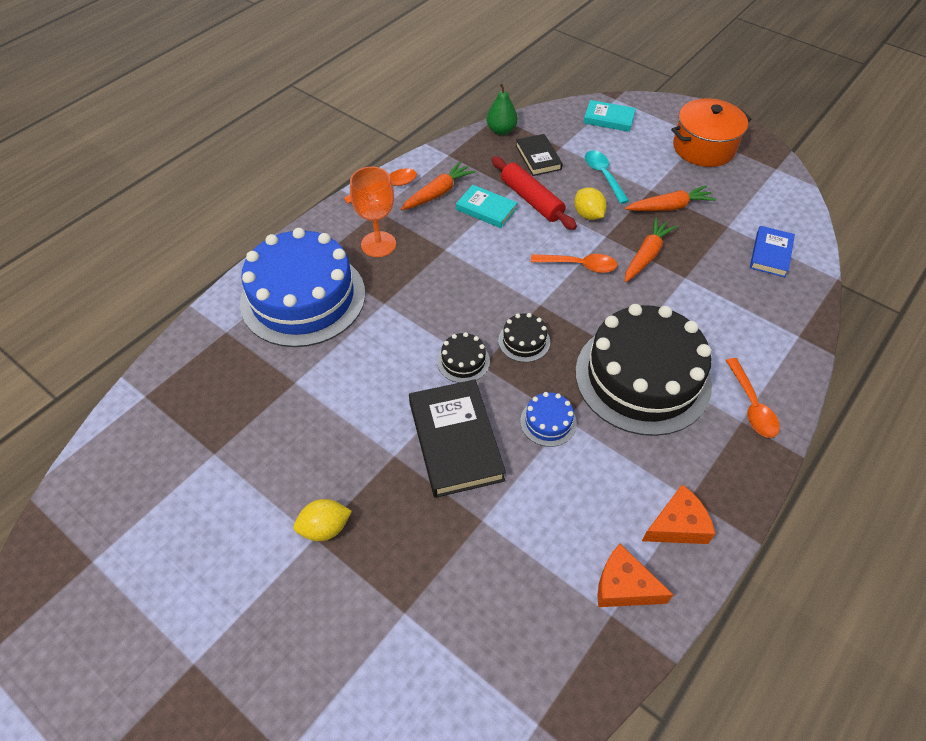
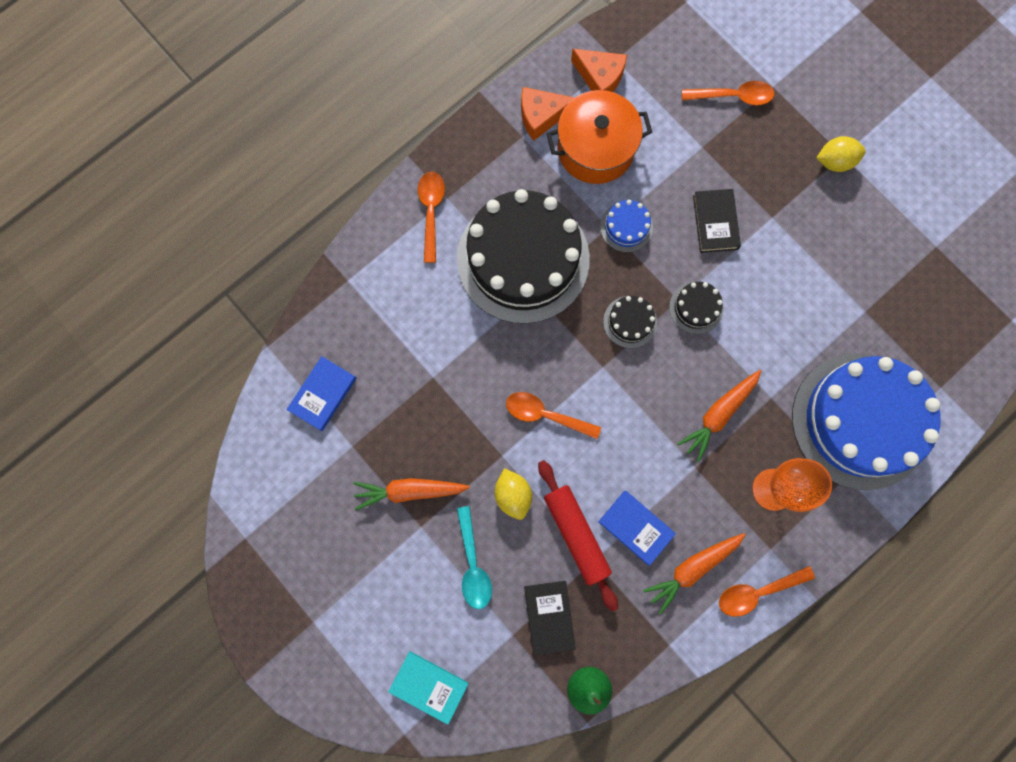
camera: 170 degrees left, 25 degrees up
black book [409,379,506,498] -> black book [693,189,741,253], size x0.59
turquoise book [456,185,517,228] -> blue book [598,491,676,566]
orange carrot [625,218,677,282] -> orange carrot moved to [677,370,761,462]
orange pot [671,98,752,167] -> orange pot moved to [546,90,652,184]
none -> orange spoon [682,81,775,105]

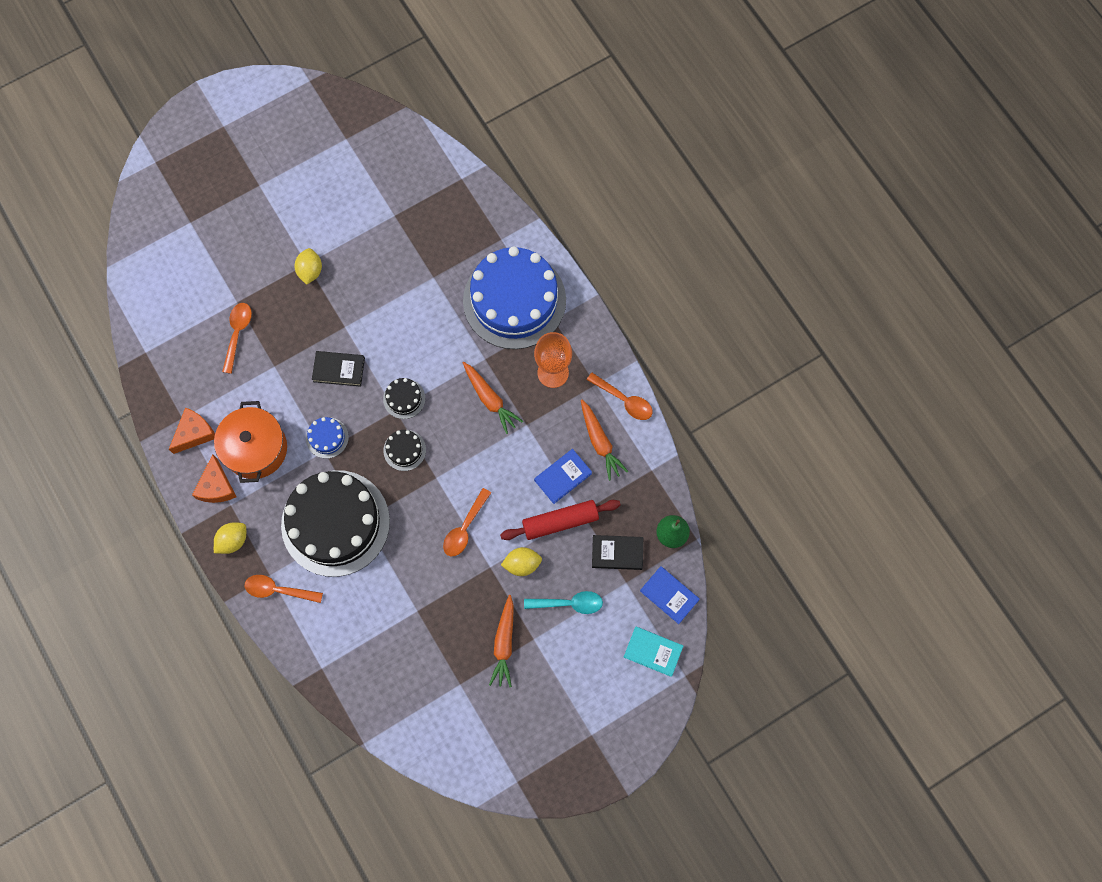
camera: 80 degrees left, 5 degrees down
blue book [287,356,357,431] -> blue book moved to [640,566,700,624]
turquoise book [388,651,468,725] -> turquoise book turned 75 degrees clockwise [624,627,683,677]
orange spoon [719,566,815,617] -> orange spoon turned 45 degrees counterclockwise [587,373,653,420]
none -> yellow lemon [214,523,246,554]

